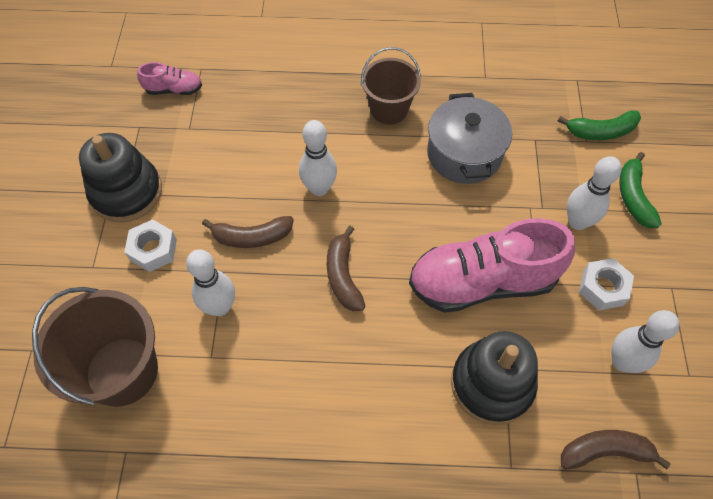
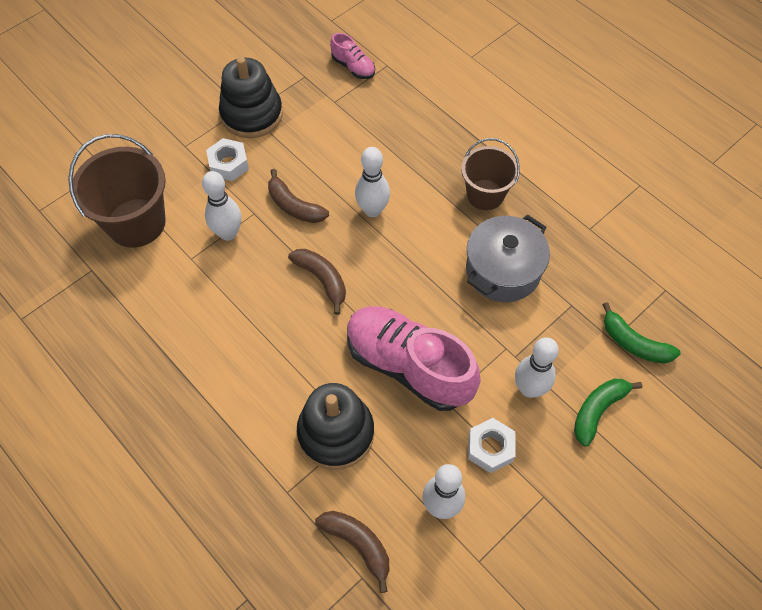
camera: 45 degrees right, 0 degrees up
brown banana [327,226,365,311] -> brown banana turned 105 degrees clockwise [288,249,346,315]

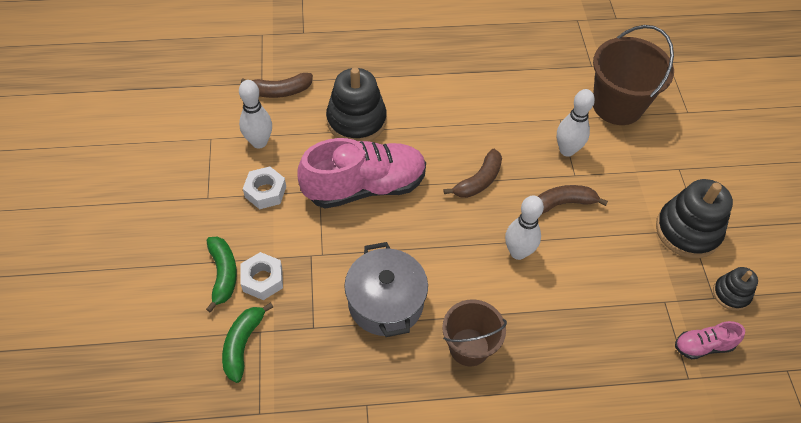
camera: 125 degrees right, 5 degrees down
white nut [206,138,249,181] -> white nut moved to [240,252,283,300]
brown banana [288,249,346,315] -> brown banana turned 45 degrees counterclockwise [444,149,502,198]
white bowling pin [515,337,559,398] -> none
green banana [602,302,681,364] -> green banana turned 60 degrees counterclockwise [222,302,273,383]
none -> black stacking toy [713,267,758,311]

